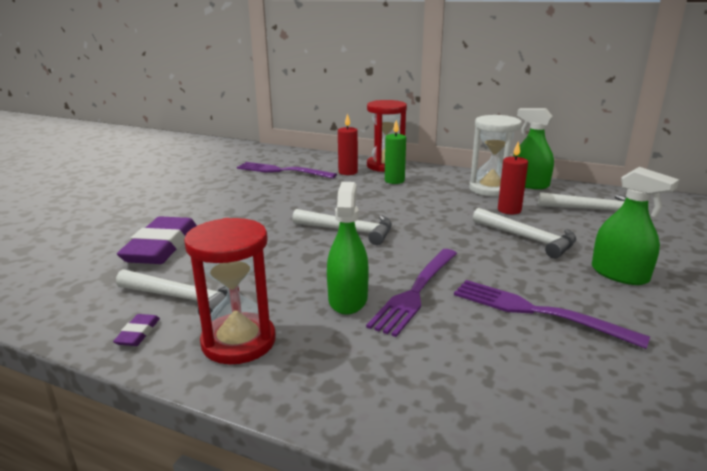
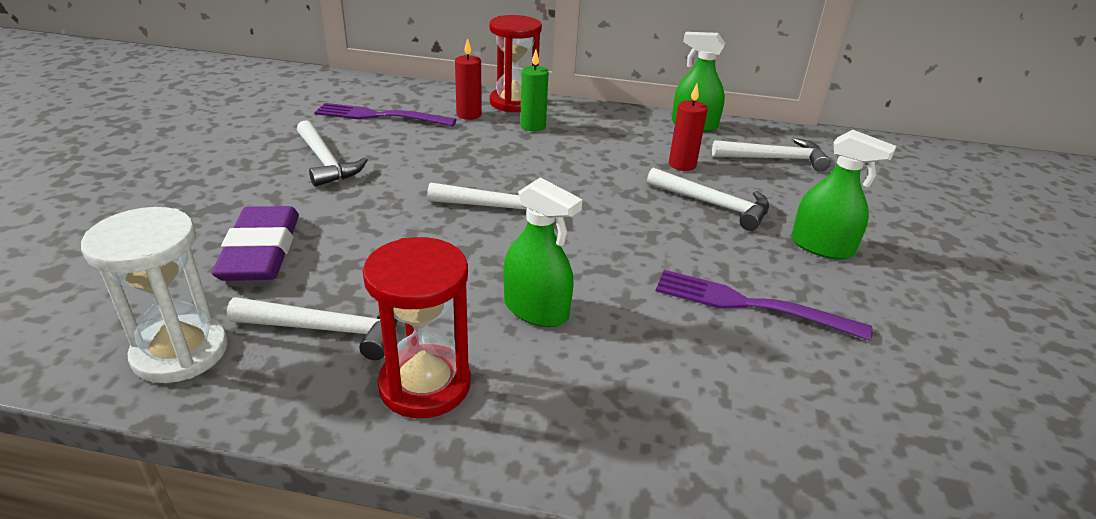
camera: 15 degrees left, 10 degrees up
purple eraser [113,314,160,346] -> none
green spray bottle [327,182,369,315] -> green spray bottle turned 135 degrees clockwise [503,177,583,327]
purple fork [366,249,457,337] -> none
white hourglass [469,115,522,197] -> white hourglass moved to [81,207,228,383]
none -> white hammer [297,120,368,187]

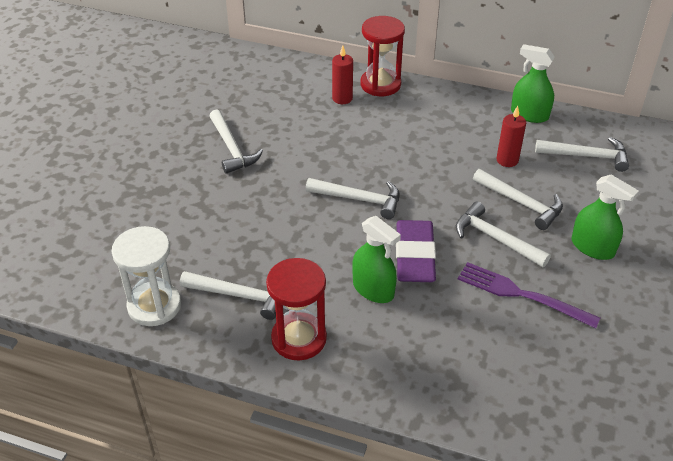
camera: 10 degrees right, 10 degrees up
purple eraser [212,206,299,281] -> purple eraser moved to [396,220,436,282]
purple fork [314,103,457,126] -> none
green candle [520,50,549,131] -> none
none -> white hammer [456,202,551,267]

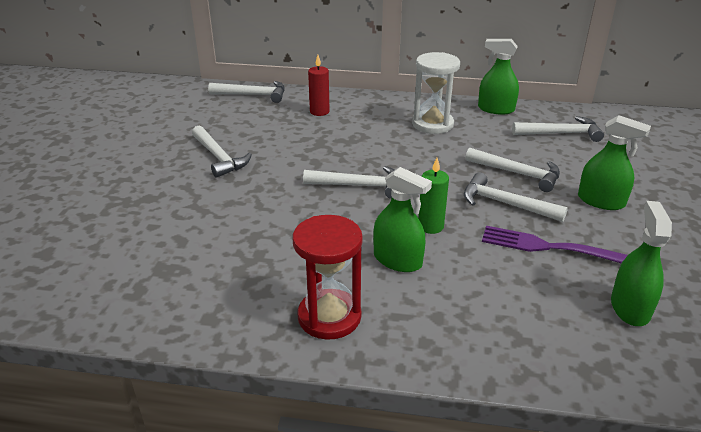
camera: 10 degrees left, 10 degrees down
white hourglass [112,226,181,326] -> white hourglass moved to [412,52,460,134]
white hammer [180,271,276,320] -> white hammer moved to [208,81,285,103]
red hourglass [361,16,405,96] -> none
purple eraser [396,220,436,282] -> green candle [418,158,449,234]
red candle [497,106,526,167] -> none
none -> green spray bottle [611,201,672,326]

